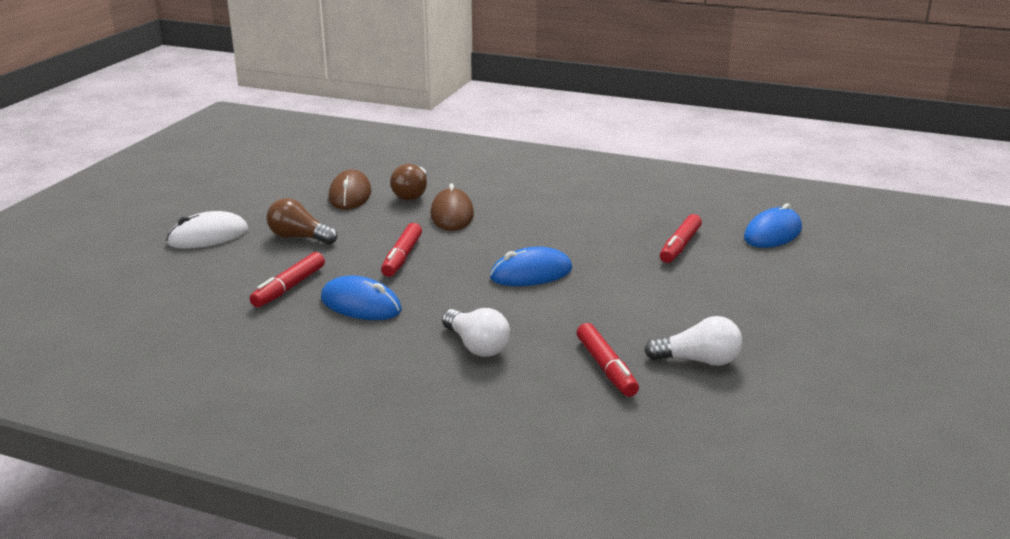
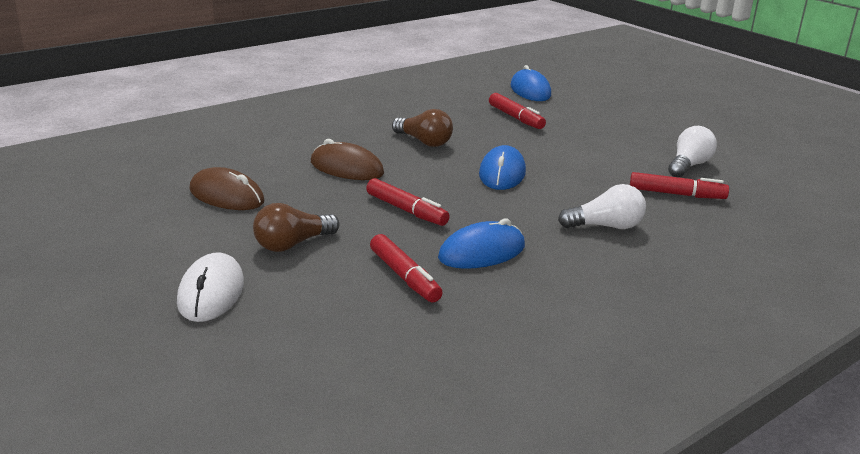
camera: 60 degrees left, 0 degrees up
brown light bulb [390,164,427,201] -> brown light bulb moved to [392,109,453,147]

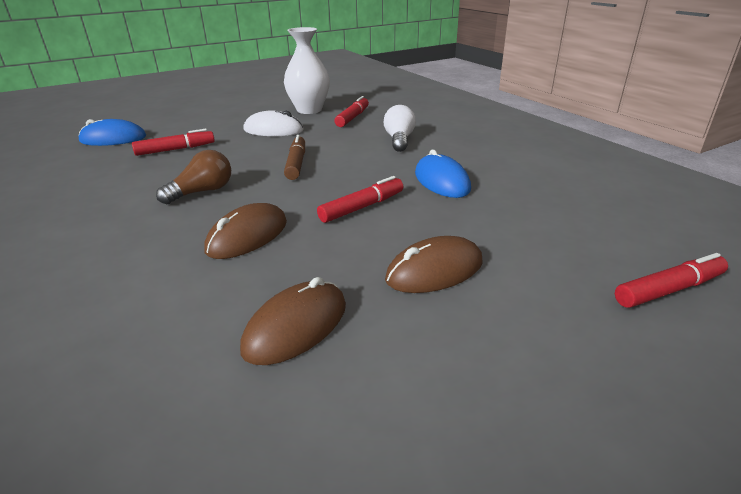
camera: 80 degrees left, 5 degrees up
white mouse [177,252,244,322] -> white mouse moved to [243,111,304,136]
brown light bulb [253,203,339,252] -> brown mouse [385,236,483,293]
red marker [370,234,443,302] -> red marker moved to [615,253,728,308]
blue mouse [479,145,526,190] -> brown marker [284,135,305,180]
white light bulb [668,126,717,177] -> white vase [284,27,330,114]

